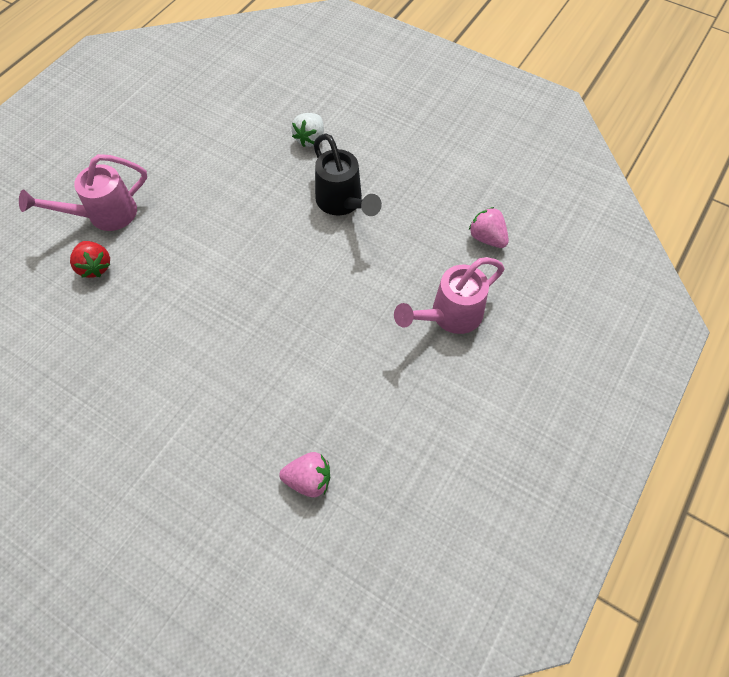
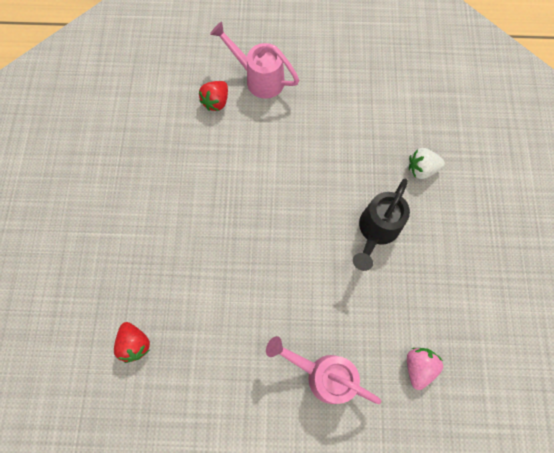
camera: 60 degrees right, 10 degrees up
pink strawberry [279,452,330,498] -> red strawberry [114,322,150,363]

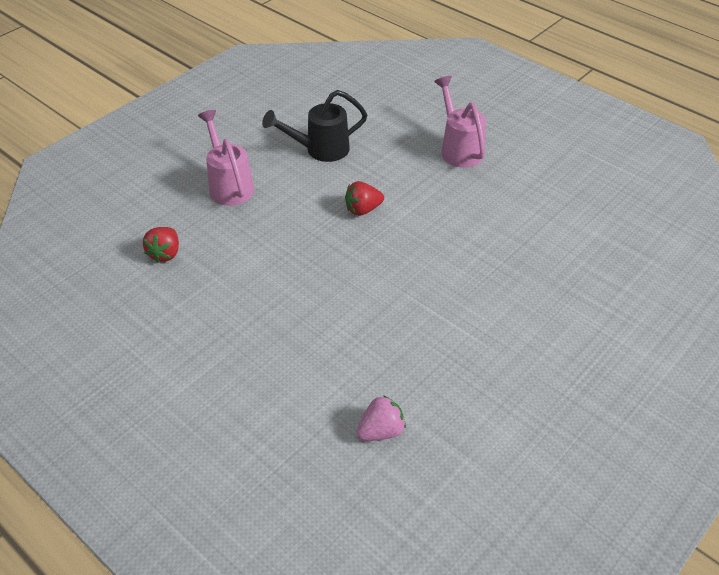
camera: 40 degrees right, 25 degrees down
red strawberry [199,81,228,111] -> red strawberry moved to [345,181,384,216]
pink watering can [266,336,381,404] -> pink watering can moved to [198,110,254,206]
black watering can [353,179,410,271] -> black watering can moved to [262,90,367,162]
white strawberry [409,148,445,179] -> none

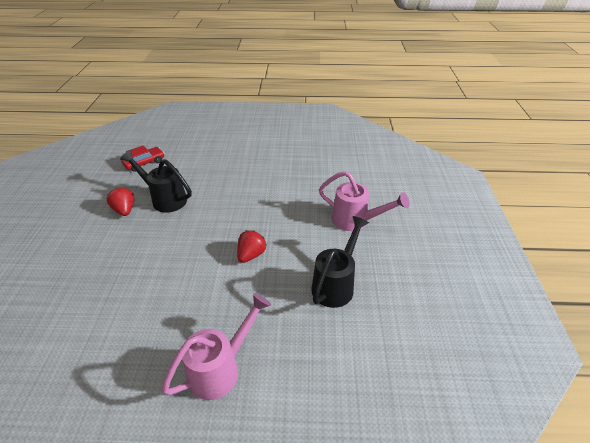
camera: 140 degrees right, 5 degrees down
red strawberry [143,227,179,263] -> red strawberry moved to [107,187,134,216]
pink strawberry [356,395,406,441] -> red car [121,145,164,172]
pink watering can [434,76,486,168] -> pink watering can turned 75 degrees counterclockwise [162,293,271,400]
none -> black watering can [120,150,192,213]

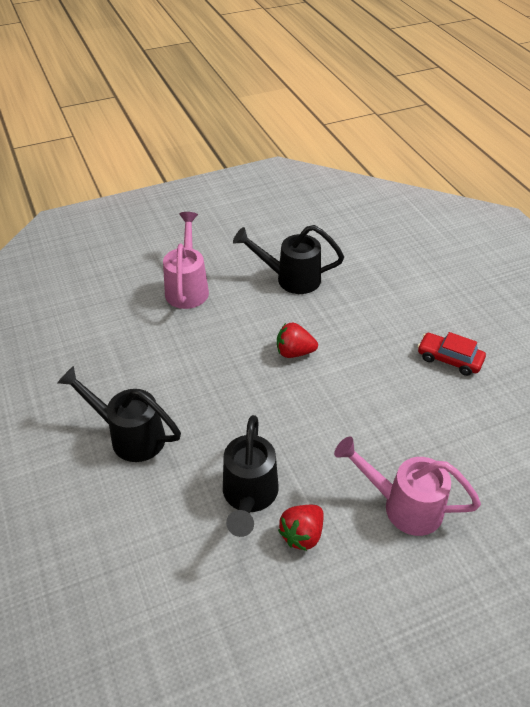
camera: 115 degrees left, 5 degrees up
red car [121,145,164,172] -> red car moved to [418,332,486,376]
pink watering can [162,293,271,400] -> pink watering can moved to [334,436,481,536]
none -> black watering can [57,366,181,462]

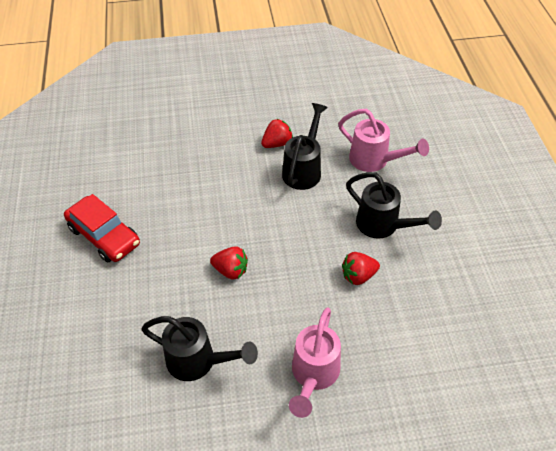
camera: 165 degrees left, 5 degrees up
pink watering can [334,436,481,536] -> pink watering can moved to [338,109,429,172]
red car [418,332,486,376] -> red car [64,194,140,262], size x1.50
none -> red strawberry [342,252,380,285]

